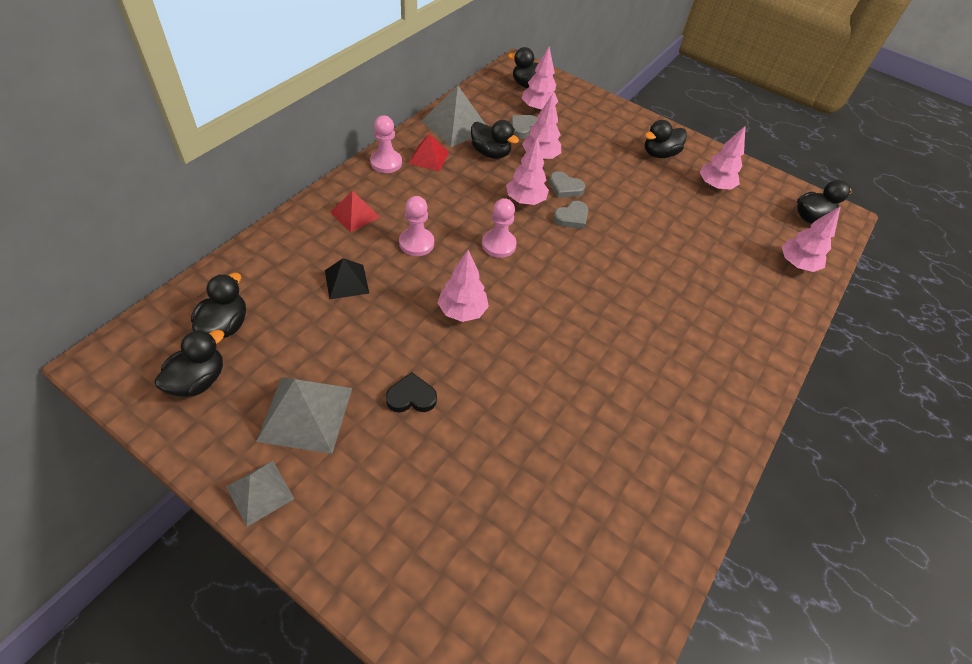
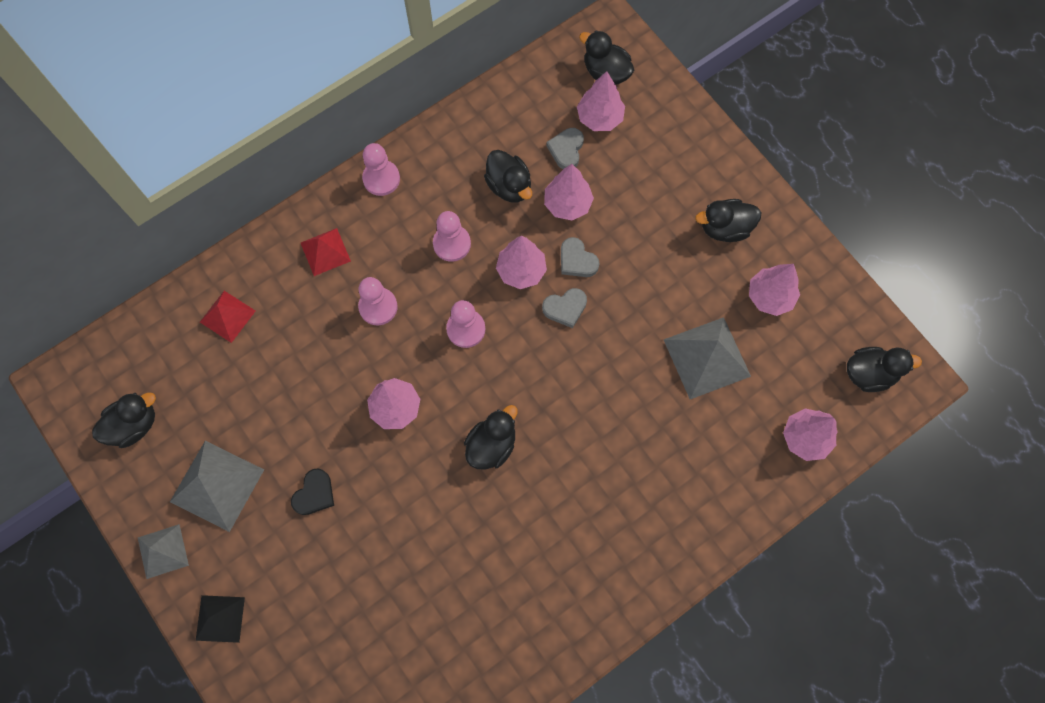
camera: 25 degrees right, 20 degrees up
black duck [191,273,246,338] -> black duck moved to [464,405,518,470]
black pyramid [325,258,369,299] -> black pyramid moved to [196,595,245,643]
black heart [386,372,437,412] -> black heart turned 105 degrees clockwise [291,469,334,515]
red pyramid [409,134,449,171] -> red pyramid moved to [200,291,256,343]
grey pyramid [422,86,486,147] -> grey pyramid moved to [664,317,751,399]
grey heart [511,115,538,138] -> grey heart turned 45 degrees counterclockwise [546,128,584,169]
none -> pink pawn [433,211,471,262]

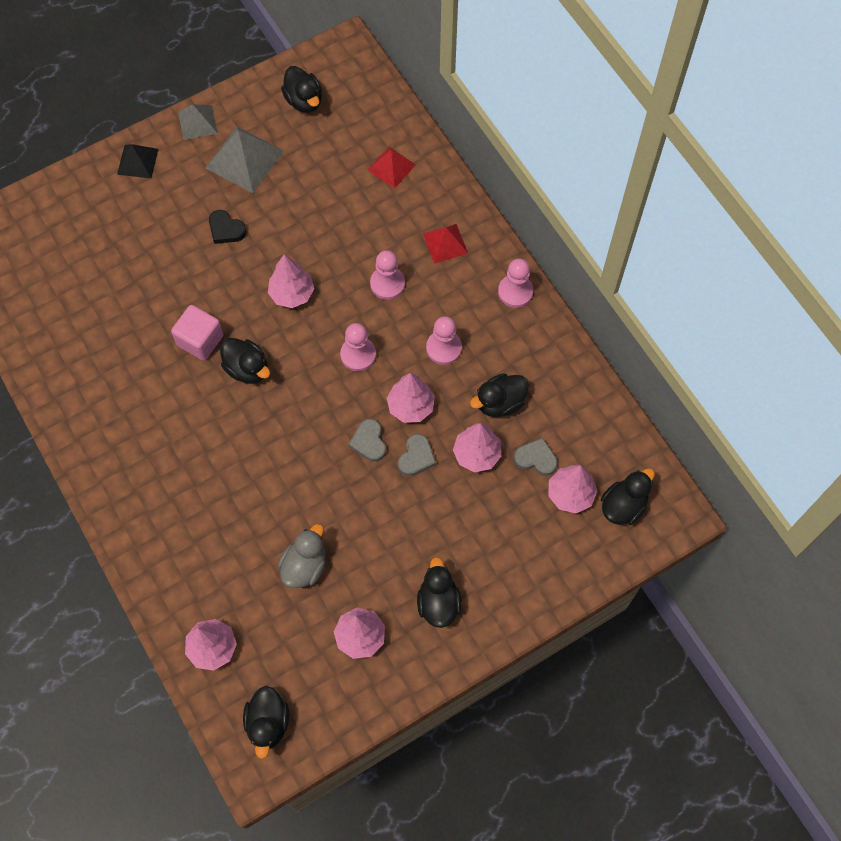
camera: 95 degrees right, 5 degrees down
grey heart [561,237,600,277] -> grey heart turned 150 degrees clockwise [398,434,436,476]
grey pyramid [664,317,751,399] -> grey duck [278,524,326,588]
none -> pink cube [171,305,224,361]

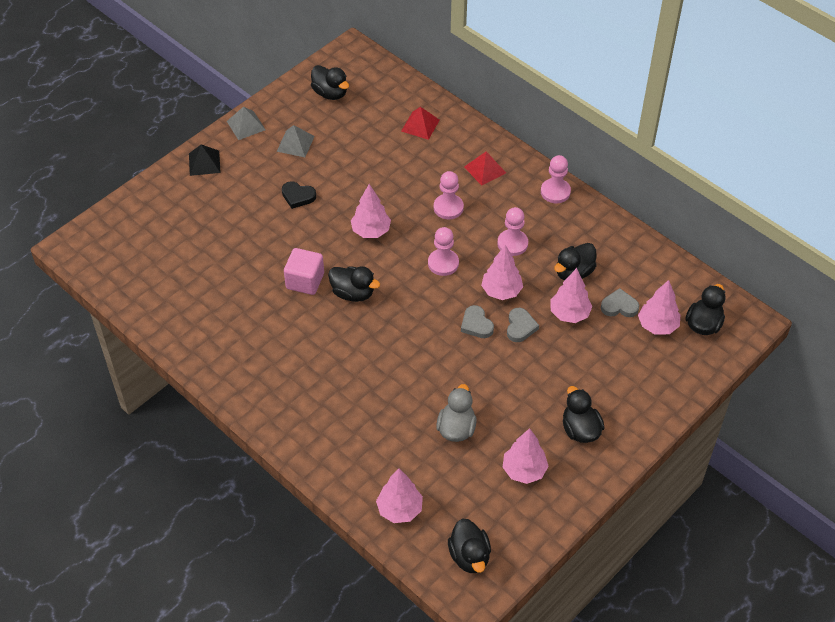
camera: 15 degrees left, 15 degrees down
grey pyramid [206,127,284,193] -> grey pyramid [277,125,315,157], size x0.61

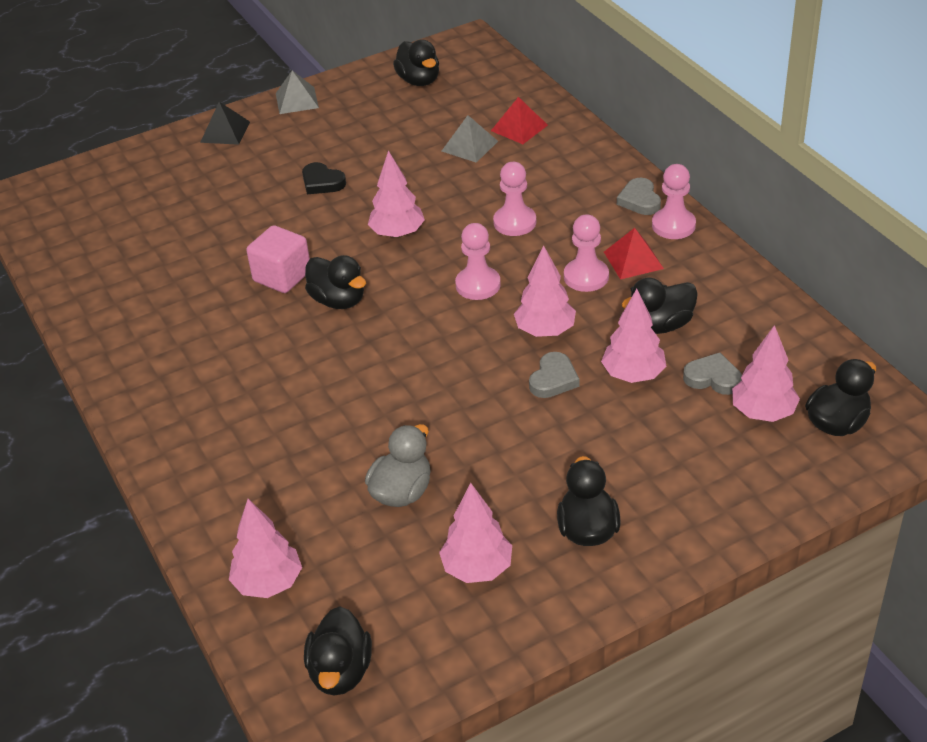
camera: 20 degrees right, 10 degrees down
grey pyramid [277,125,315,157] -> grey pyramid moved to [442,115,498,163]
grey heart [461,305,494,338] -> grey heart moved to [617,178,661,215]
red pyramid [464,151,506,186] -> red pyramid moved to [604,228,664,280]

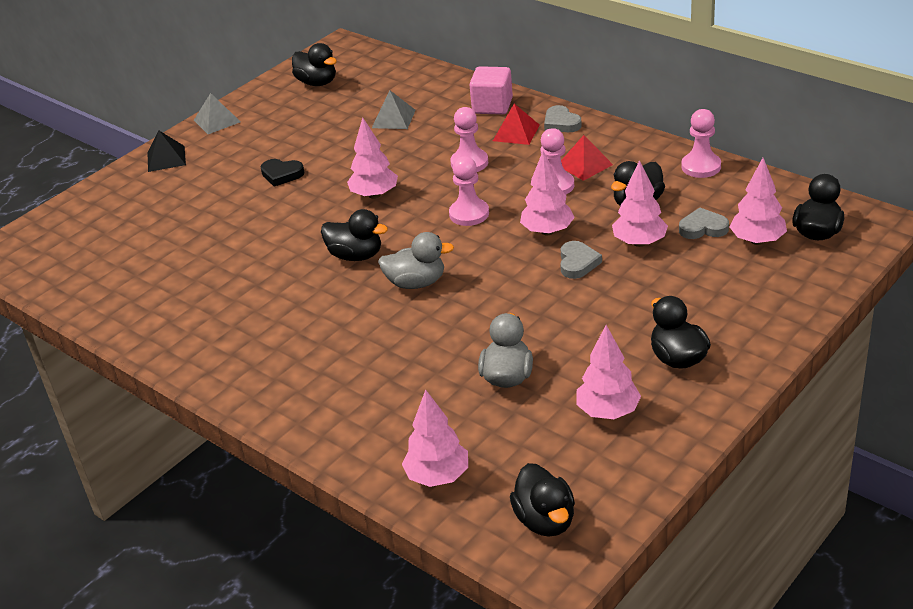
camera: 20 degrees left, 5 degrees down
pink cube [246,225,310,293] -> pink cube moved to [469,66,513,115]
red pyramid [491,97,548,144] -> red pyramid moved to [493,104,540,145]
pink pawn [652,164,696,239] -> pink pawn moved to [681,109,721,178]
none -> grey duck [378,232,454,289]

